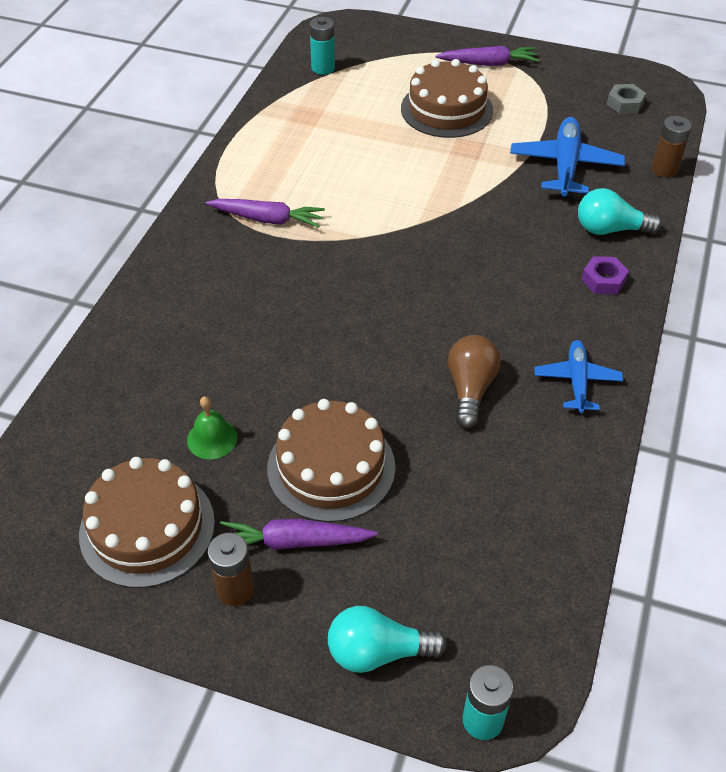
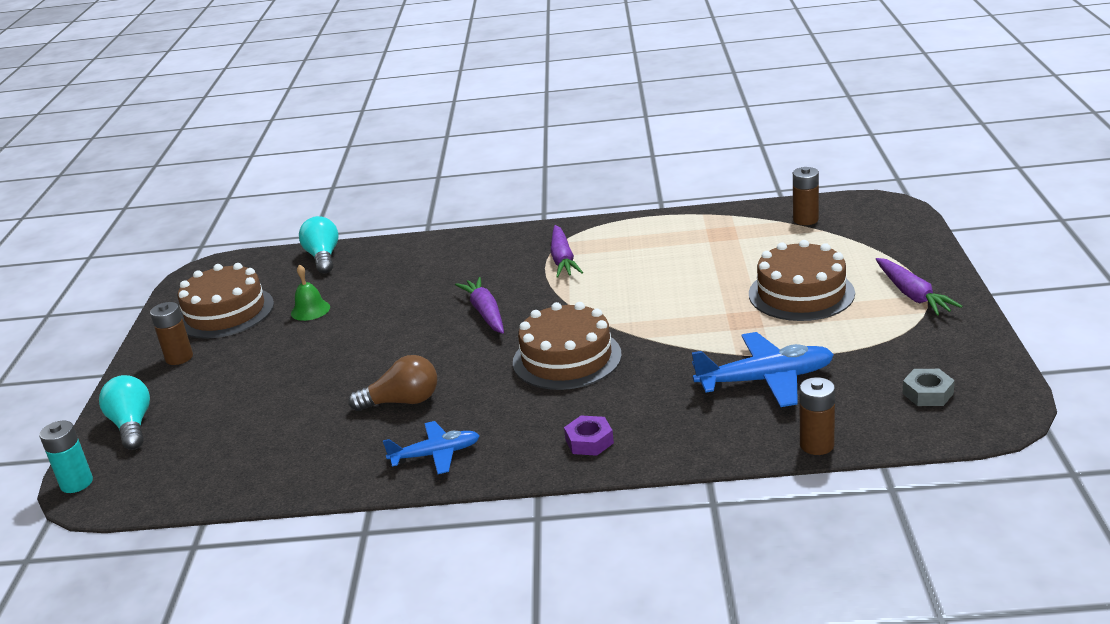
camera: 75 degrees right, 20 degrees down
purple carrot [220,519,378,550] -> purple carrot moved to [455,277,504,334]
brown cake [267,399,395,522] -> brown cake moved to [513,302,622,390]
turquoise battery [310,17,335,75] -> brown battery [793,167,819,225]
turquoise light bulb [578,188,662,235] -> turquoise light bulb moved to [299,216,339,273]

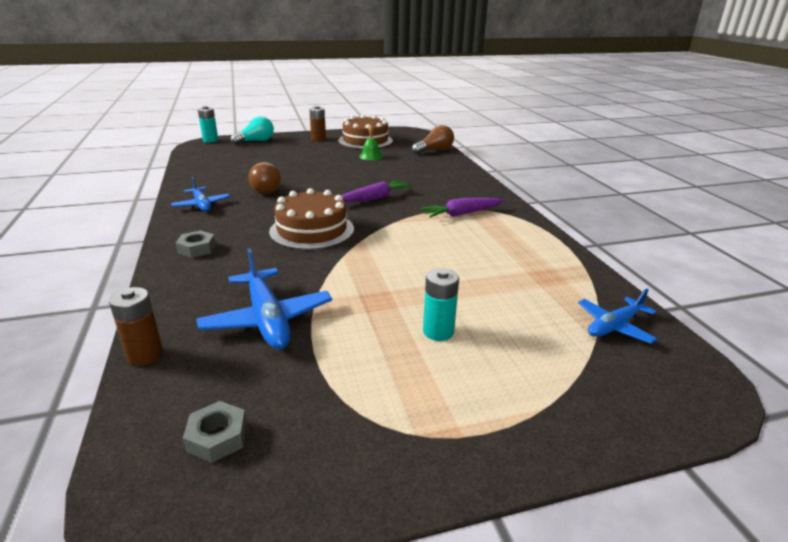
camera: 70 degrees right, 0 degrees up
turquoise light bulb [299,216,339,273] -> brown light bulb [412,125,454,154]
purple nut [564,415,614,456] -> grey nut [176,230,216,258]
brown cake [749,240,855,321] -> turquoise battery [423,268,459,341]
brown battery [793,167,819,225] -> blue plane [578,289,657,344]
purple carrot [876,258,963,315] -> none

